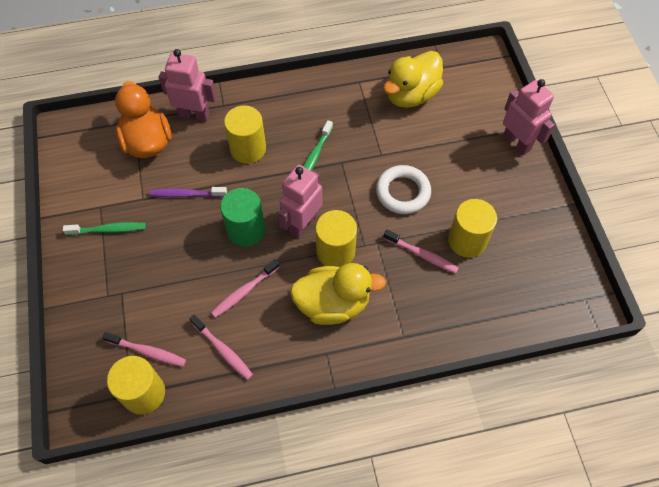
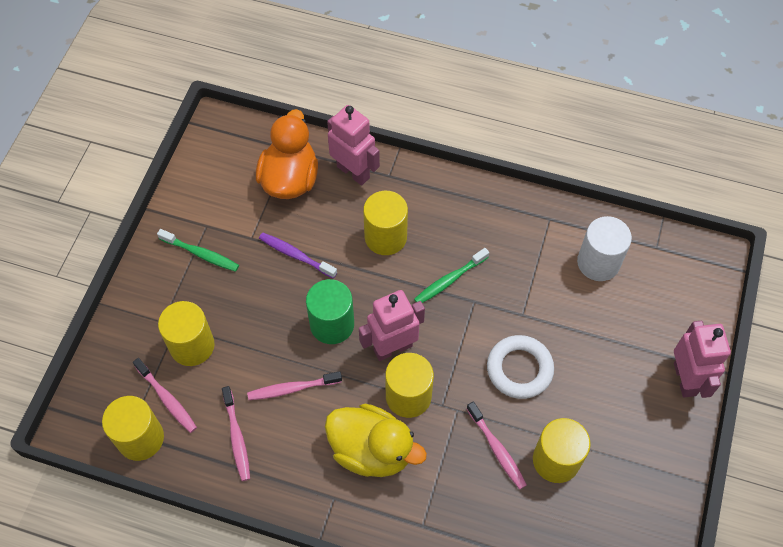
camera: 30 degrees right, 0 degrees up
yellow duck [383,51,443,108] -> white cylinder [577,216,632,281]
none -> yellow cylinder [158,301,215,366]

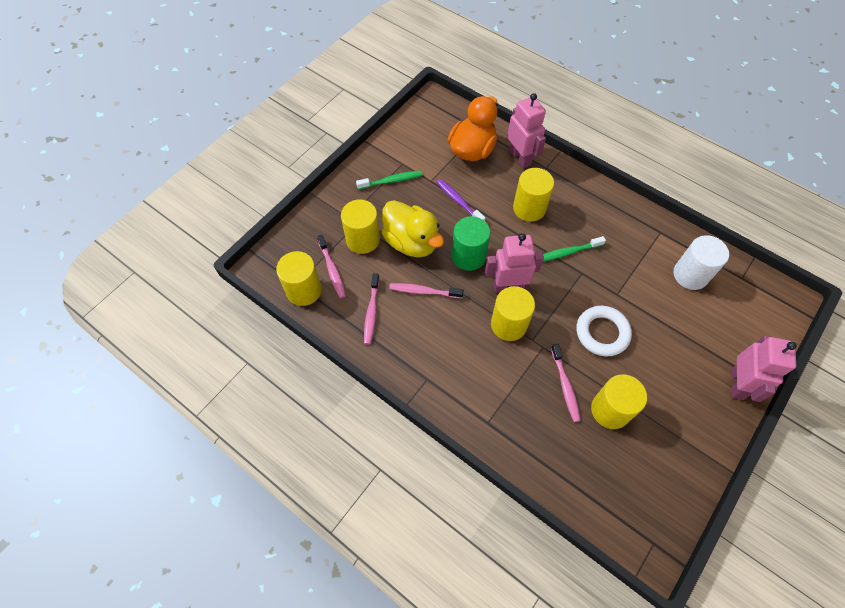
camera: 20 degrees right, 0 degrees up
green toothbrush [157,229,239,272] -> green toothbrush turned 60 degrees counterclockwise [356,171,423,190]
yellow duck [325,404,427,477] -> yellow duck moved to [382,200,444,257]

